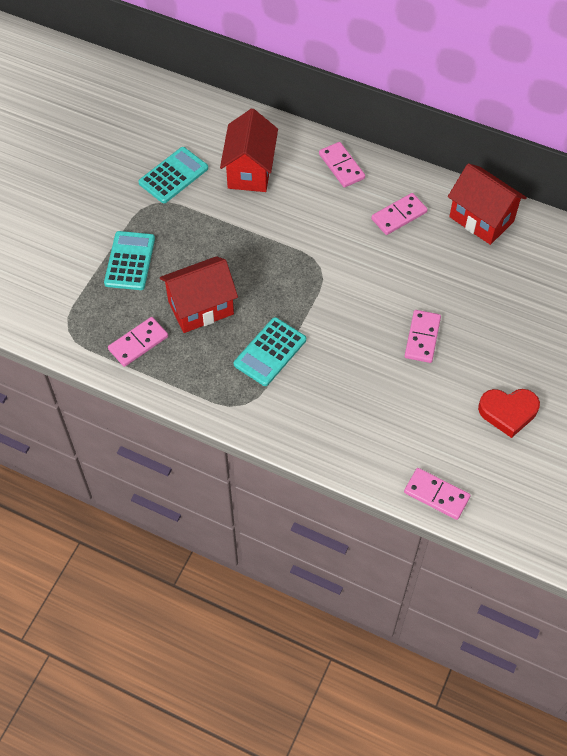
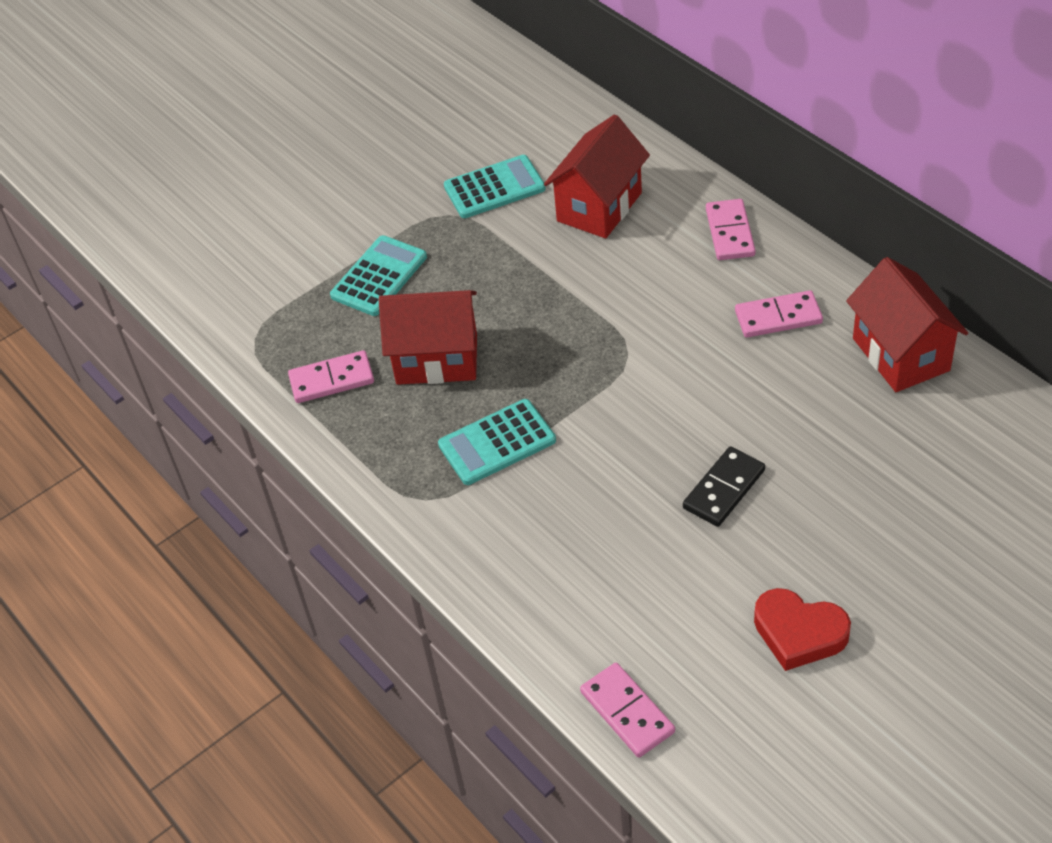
camera: 30 degrees right, 10 degrees down
pink domino [405,310,441,363] -> black domino [683,447,765,527]

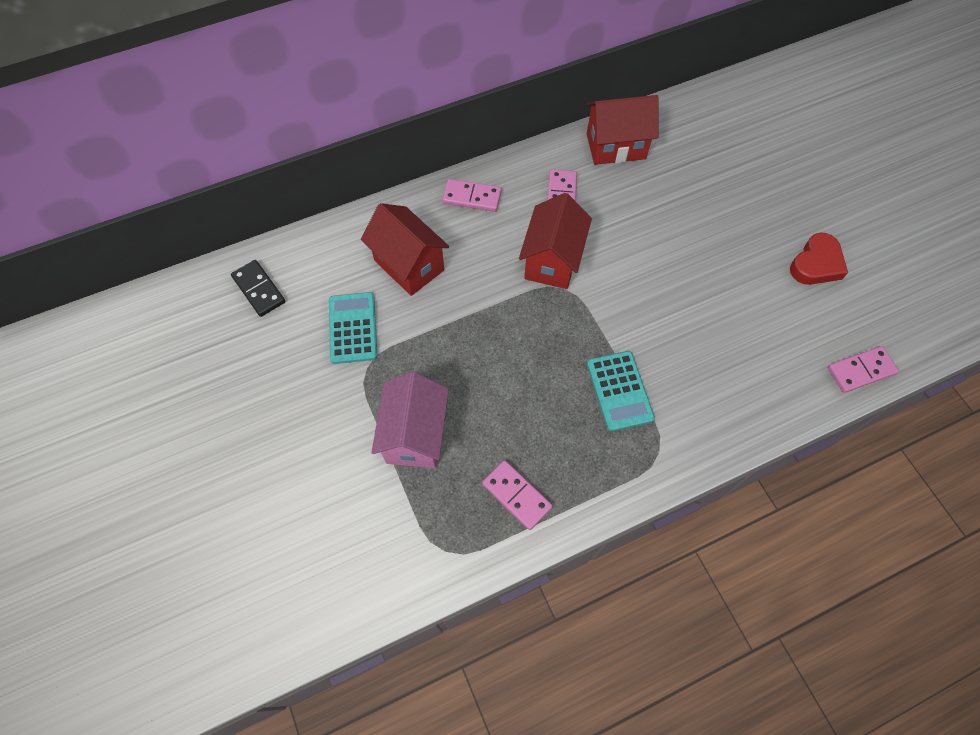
camera: 80 degrees left, 15 degrees up
pink domino [288,350,374,403] -> pink domino turned 45 degrees counterclockwise [482,460,553,530]
turquoise calculator [330,235,427,316] -> pink house [371,372,449,468]
red house [379,290,477,385] -> red house moved to [519,193,592,289]
black domino [683,447,765,527] -> black domino moved to [231,260,285,317]

